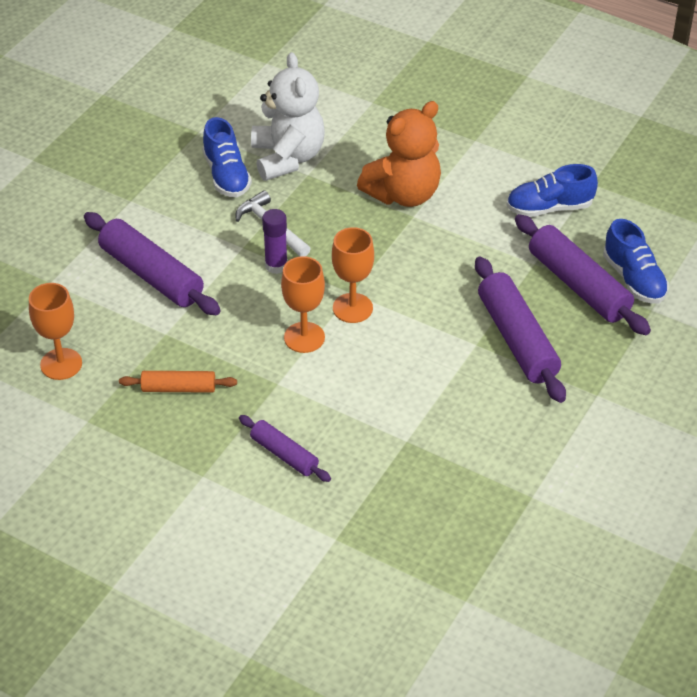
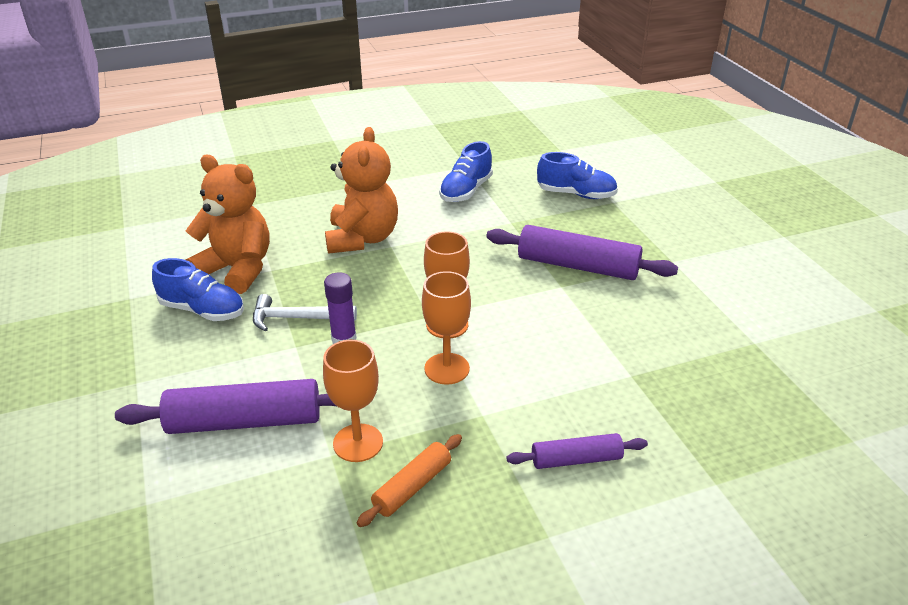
camera: 50 degrees left, 10 degrees down
orange goblet [29,283,82,380] -> orange goblet moved to [323,340,383,462]
white teddy bear [251,52,325,181] -> orange teddy bear [186,155,270,294]
purple rolling pin [515,214,651,335] -> none

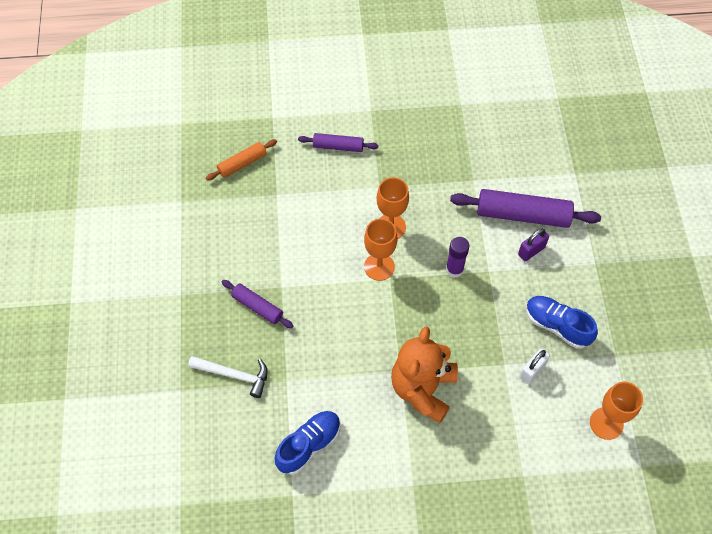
camera: 165 degrees left, 25 degrees up
orange teddy bear [186,155,270,294] -> white padlock [519,348,550,384]
white hammer [253,294,357,332] -> white hammer moved to [188,356,268,398]
orange goblet [323,340,383,462] -> orange goblet moved to [590,382,643,440]
orange rolling pin [357,434,462,527] -> orange rolling pin moved to [206,139,277,181]
purple rolling pin [486,225,678,280] -> purple rolling pin [221,280,293,328], size x0.56
blue shoe [537,152,618,199] -> none
none -> purple padlock [518,228,549,261]

